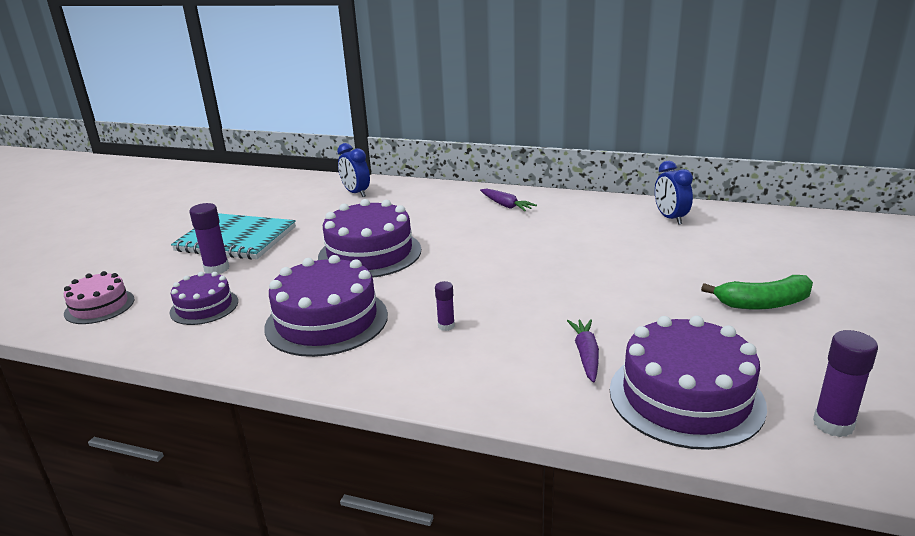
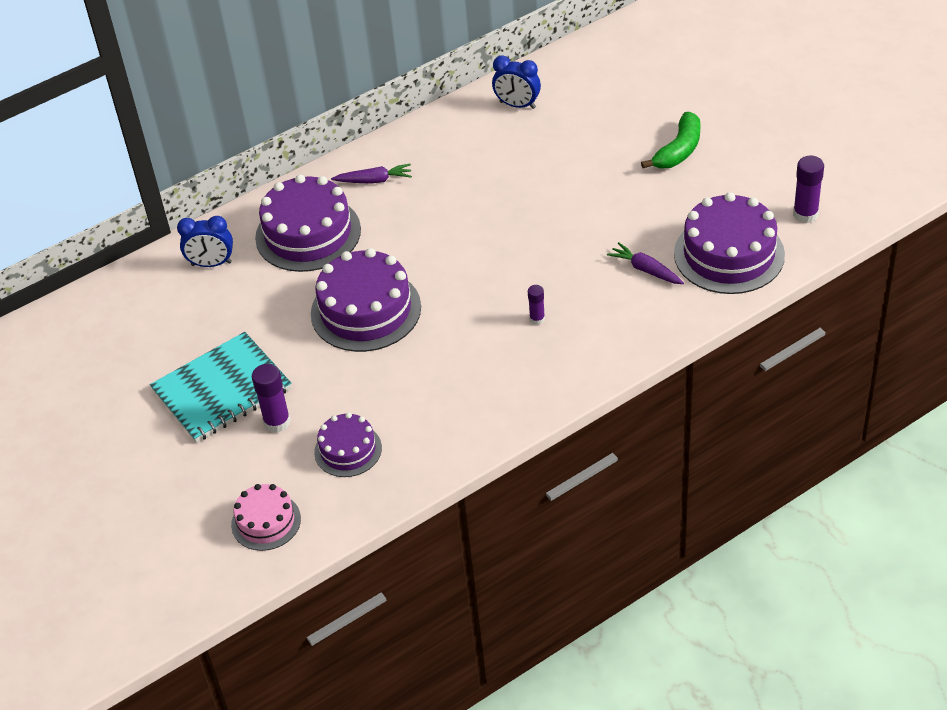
camera: 50 degrees left, 20 degrees up
purple cake [264,255,388,357] -> purple cake moved to [255,174,361,272]

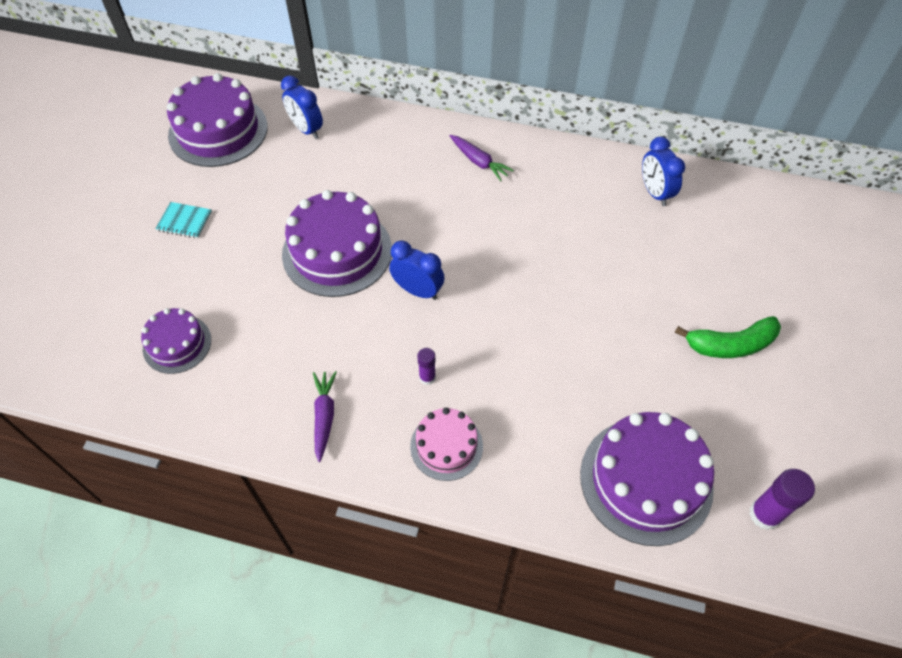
camera: 45 degrees right, 10 degrees up
turquoise notebook [150,332,292,443] -> turquoise notebook [155,202,212,238], size x0.43
pink cake [231,484,301,551] -> pink cake moved to [410,408,483,481]
purple glue stick [252,364,291,433] -> none
purple cake [255,174,361,272] -> purple cake moved to [167,73,268,167]
purple carrot [607,242,684,284] -> purple carrot moved to [313,371,337,462]
none -> blue clock [389,240,445,300]

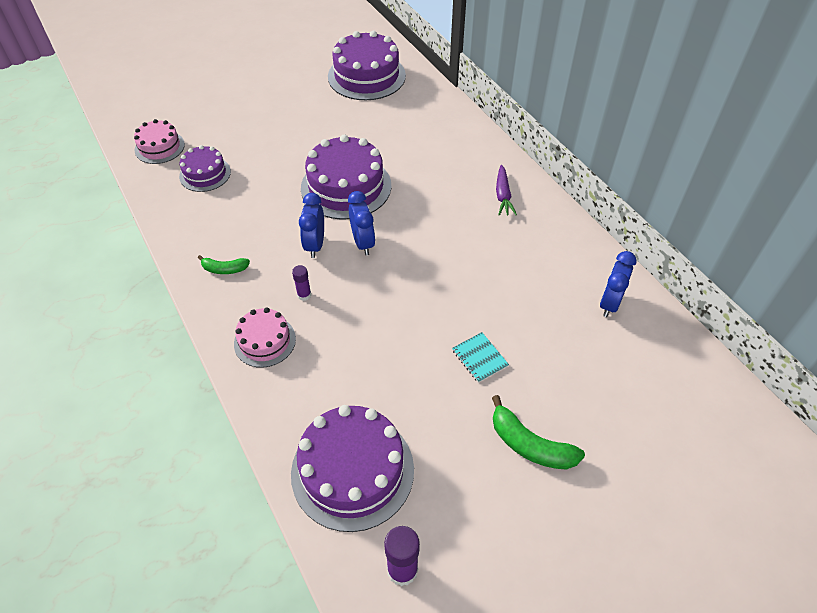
camera: 45 degrees right, 5 degrees down
turquoise notebook [155,202,212,238] -> turquoise notebook moved to [452,332,509,383]
blue clock [281,75,323,139] -> blue clock moved to [299,193,324,258]
purple carrot [313,371,337,462] -> green banana [198,255,250,274]
none -> pink cake [134,119,185,164]

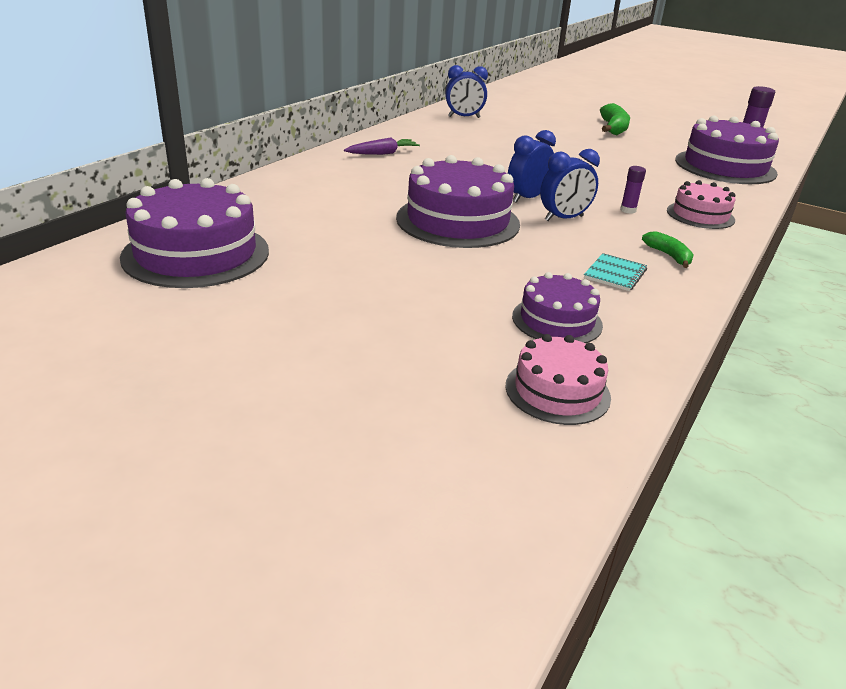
camera: 120 degrees left, 20 degrees down
turquoise notebook [452,332,509,383] -> turquoise notebook moved to [584,253,647,291]

